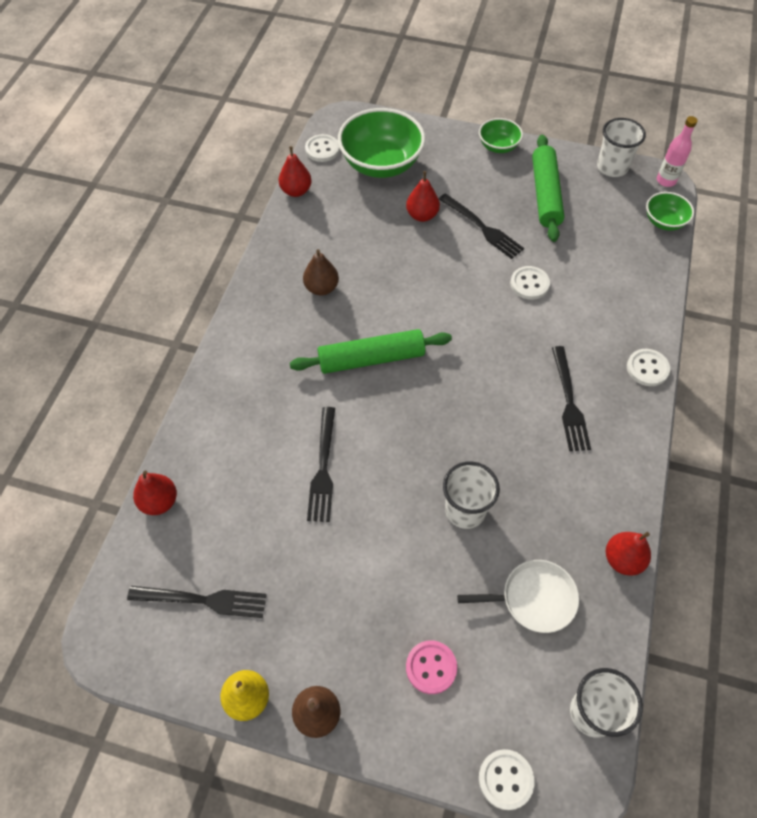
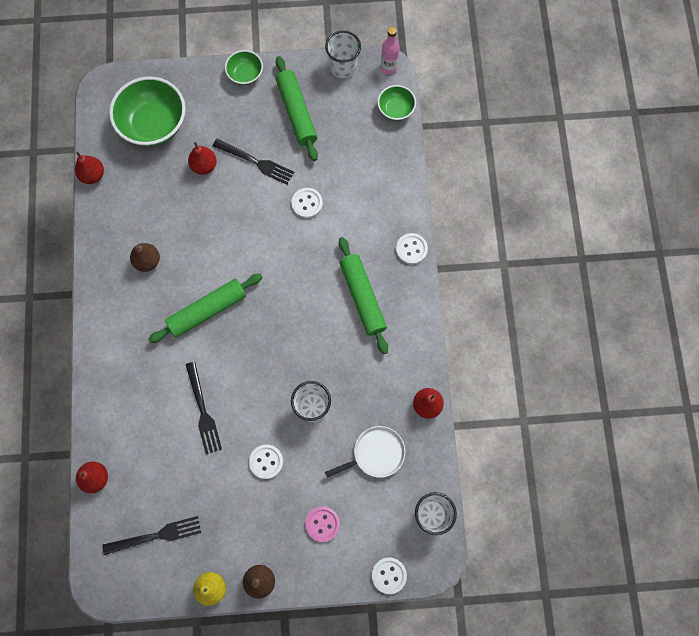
camera: 20 degrees left, 15 degrees up
white button [305,134,340,162] -> white button moved to [249,445,283,479]
black fork [552,346,591,451] -> green rolling pin [339,237,388,354]

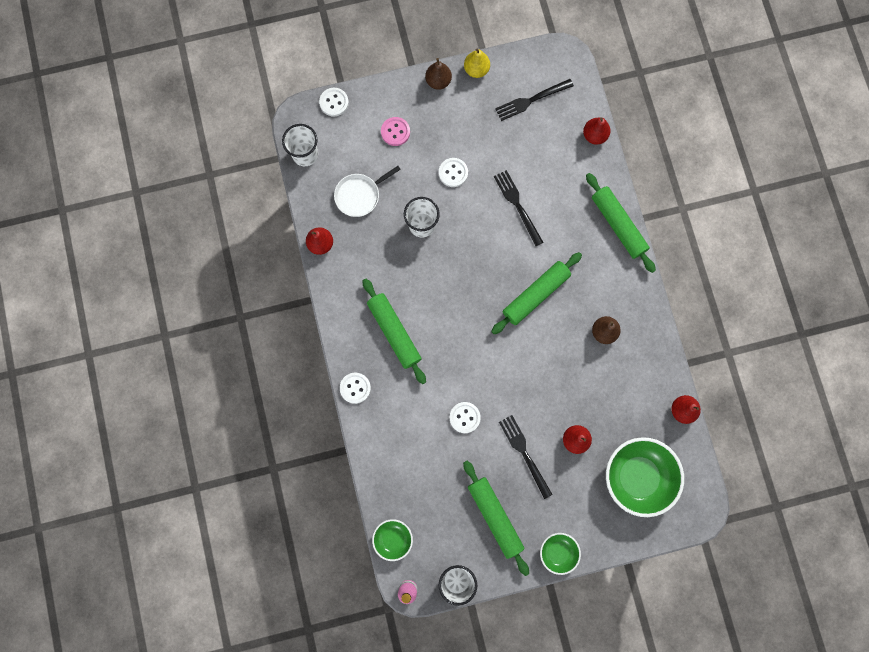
camera: 170 degrees right, 5 degrees up
black fork [213,139,294,185] -> black fork turned 45 degrees clockwise [499,415,553,499]
none -> green rolling pin [586,173,656,273]

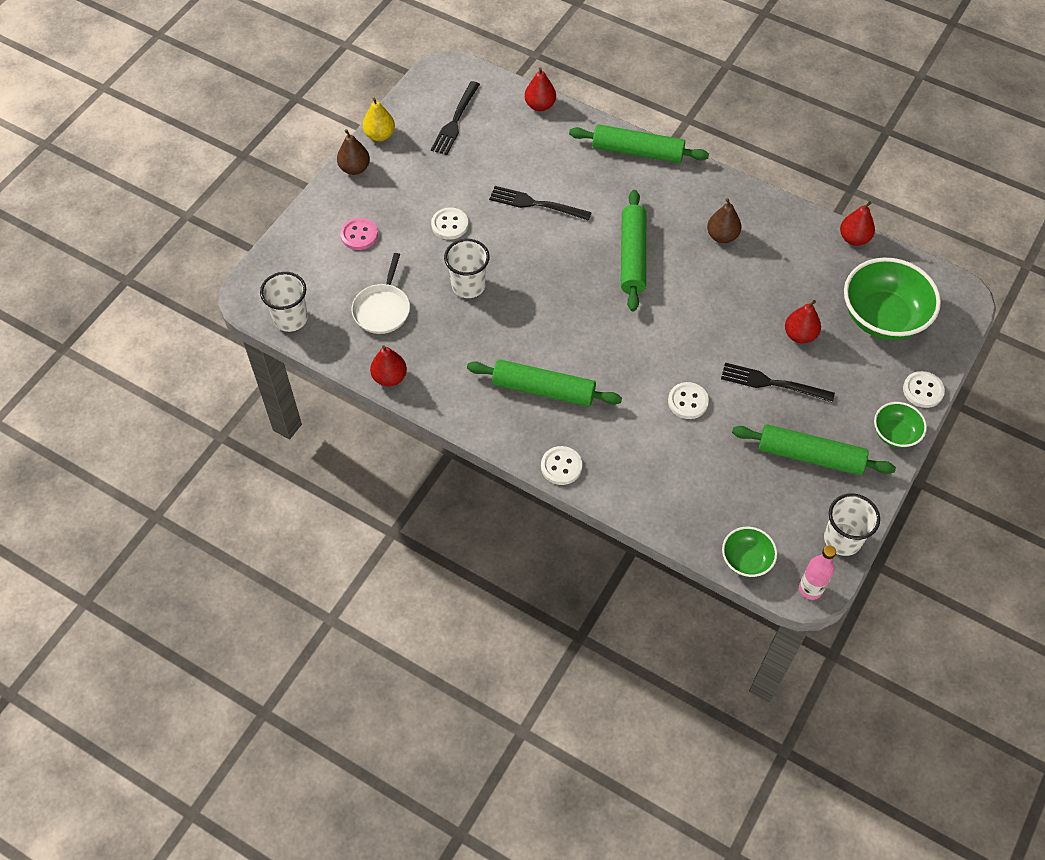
camera: 45 degrees left, 20 degrees down
white button [319,88,349,116] -> white button moved to [903,371,945,408]

